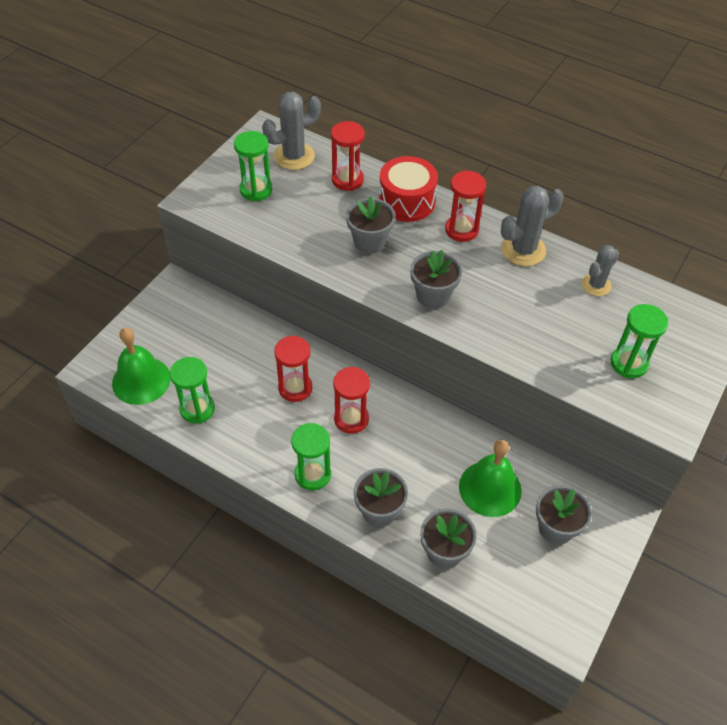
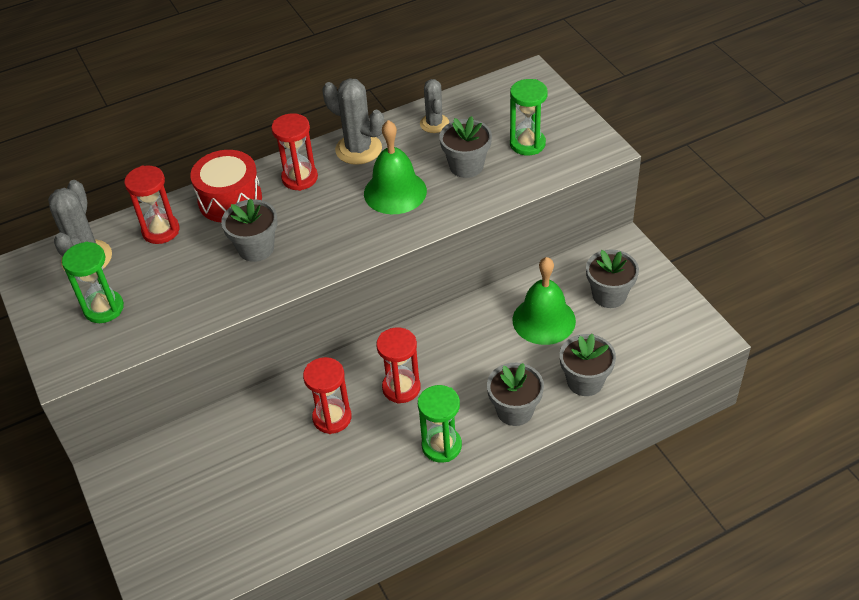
camera: 55 degrees left, 5 degrees down
green bell [112,328,171,405] -> green bell moved to [364,120,427,214]
green hourglass [170,357,215,423] -> none
grey flower pot [410,250,462,309] -> grey flower pot moved to [439,116,492,178]
grey cactus [501,186,564,266] -> grey cactus turned 60 degrees counterclockwise [322,78,384,165]

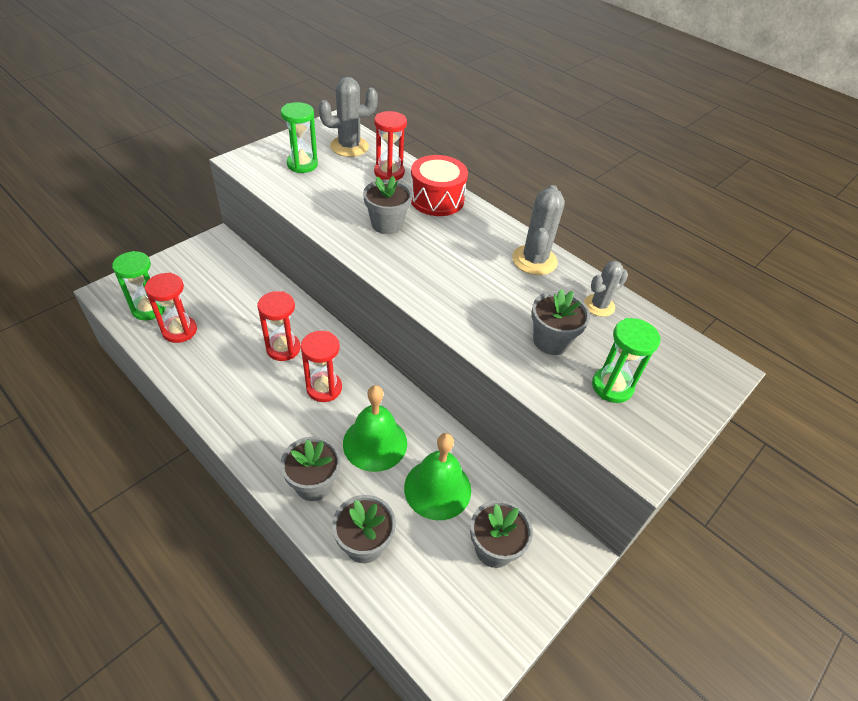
camera: 65 degrees right, 0 degrees up
red hourglass [271,113,318,191] -> red hourglass moved to [145,273,197,343]
green bell [364,120,427,214] -> green bell moved to [343,385,407,472]
green hourglass [418,385,462,463] -> green hourglass moved to [112,251,166,320]

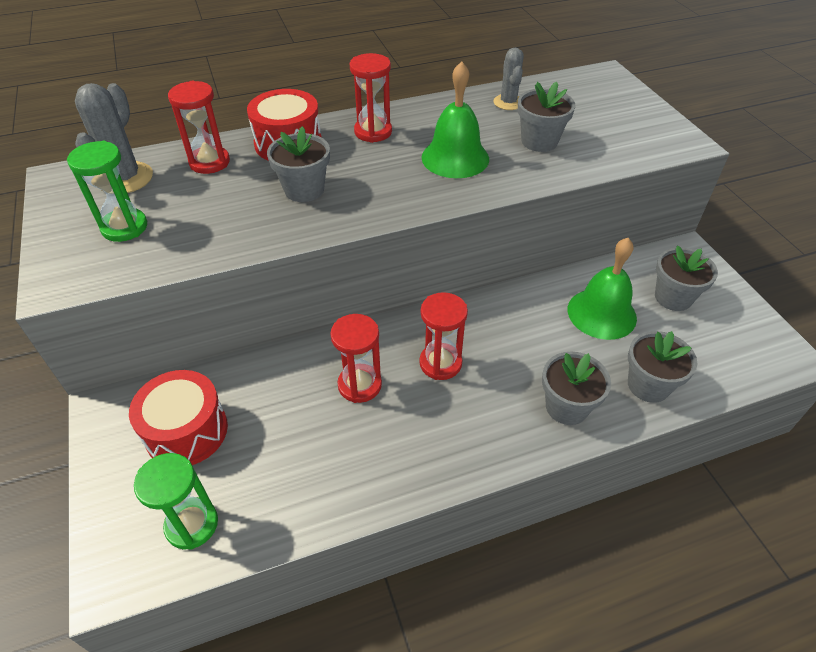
camera: 60 degrees left, 0 degrees up
red hourglass [145,273,197,343] -> red hourglass moved to [350,53,392,143]
green bell [343,385,407,472] -> green bell moved to [421,61,489,178]
grey cactus [512,185,565,275] -> none
green hourglass [592,318,661,403] -> none
none -> red drum [129,370,228,465]

